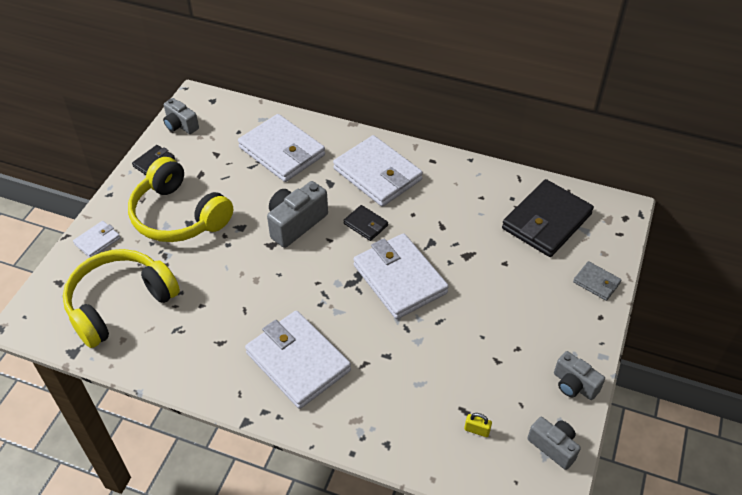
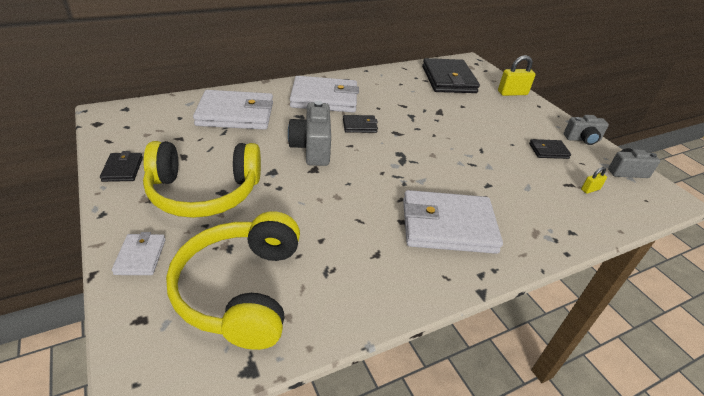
camera: 50 degrees left, 10 degrees down
grey camera [163,98,199,134] -> none
white wallet [353,233,449,319] -> none
grey wallet [573,261,621,301] -> yellow padlock [498,55,536,96]
none -> black wallet [529,139,571,159]

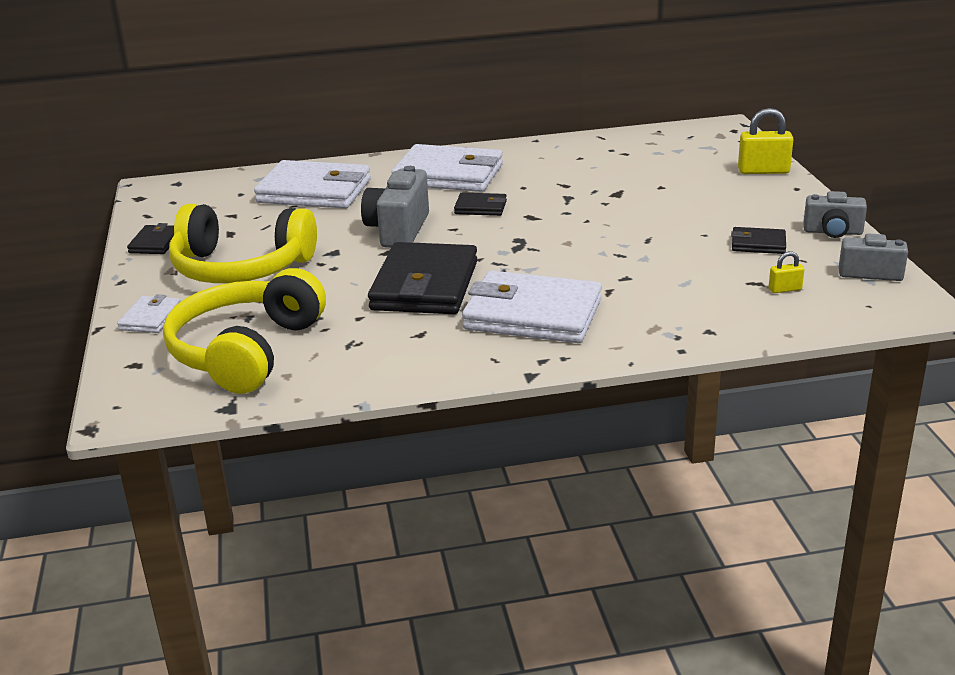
camera: 20 degrees right, 10 degrees down
black wallet [422,58,480,93] -> black wallet moved to [368,242,478,314]

